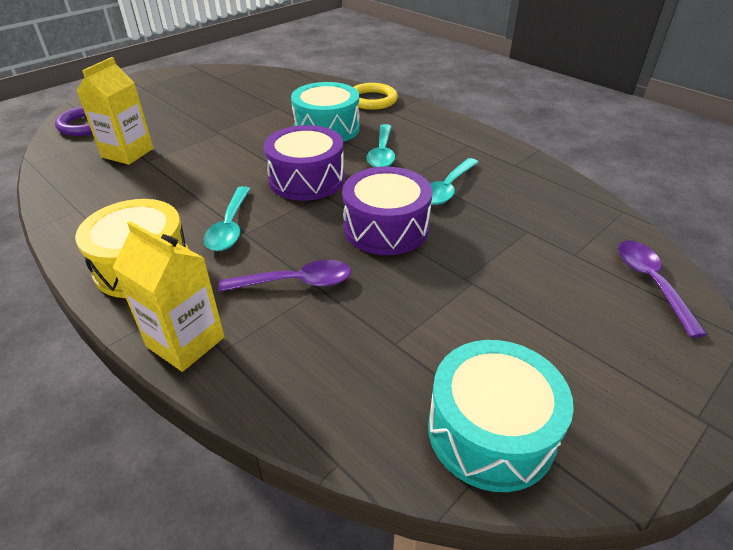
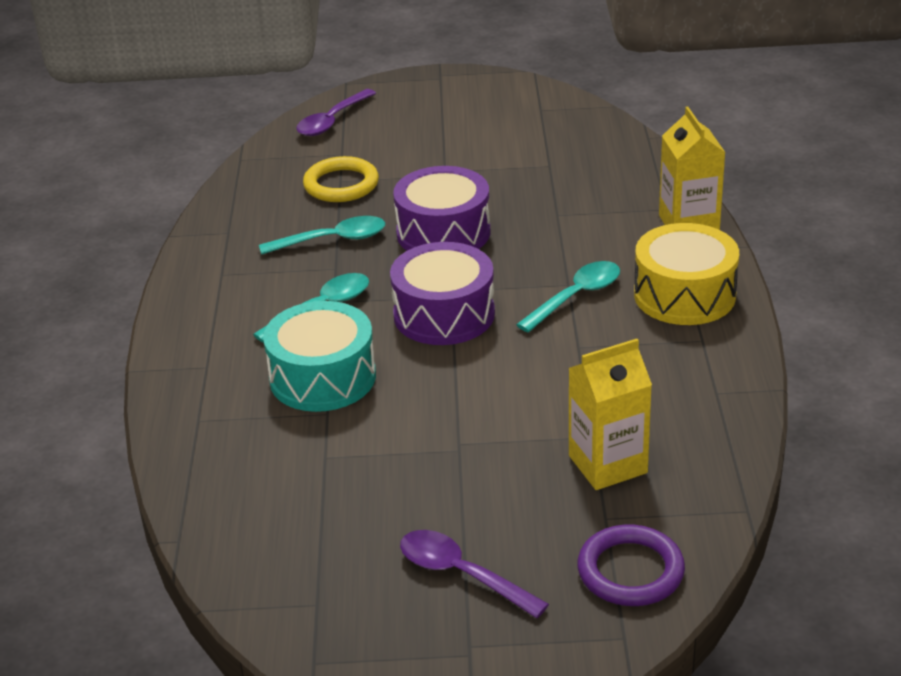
camera: 135 degrees left, 5 degrees down
purple spoon [219,260,351,292] -> purple spoon moved to [400,530,549,618]
yellow ring [354,83,398,110] -> yellow ring moved to [303,156,379,202]
turquoise drum [428,340,574,492] -> none

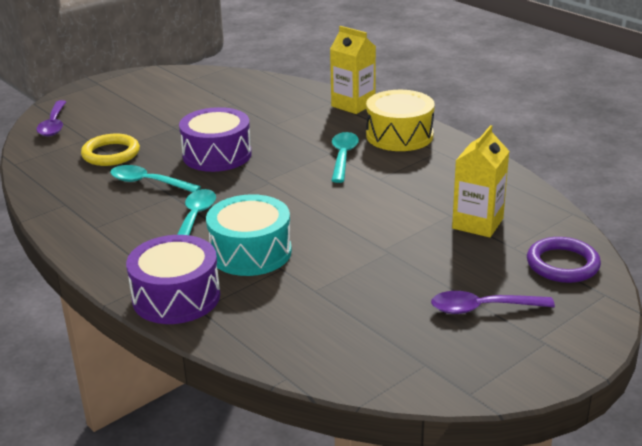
camera: 40 degrees left, 5 degrees down
turquoise spoon [259,216,385,255] -> turquoise spoon turned 105 degrees counterclockwise [110,165,201,192]
purple drum [390,242,495,345] -> purple drum moved to [126,235,220,324]

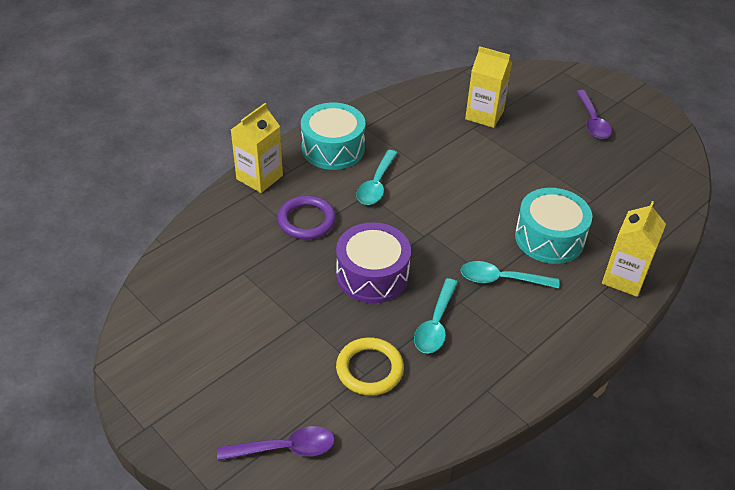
camera: 95 degrees left, 15 degrees up
purple drum [126,235,220,324] -> yellow carton [602,201,666,297]
turquoise spoon [331,132,359,183] -> turquoise spoon turned 75 degrees counterclockwise [356,150,397,205]
yellow drum [366,90,435,151] -> turquoise drum [301,103,365,170]
purple ring [527,237,601,283] -> purple ring moved to [278,195,336,240]

